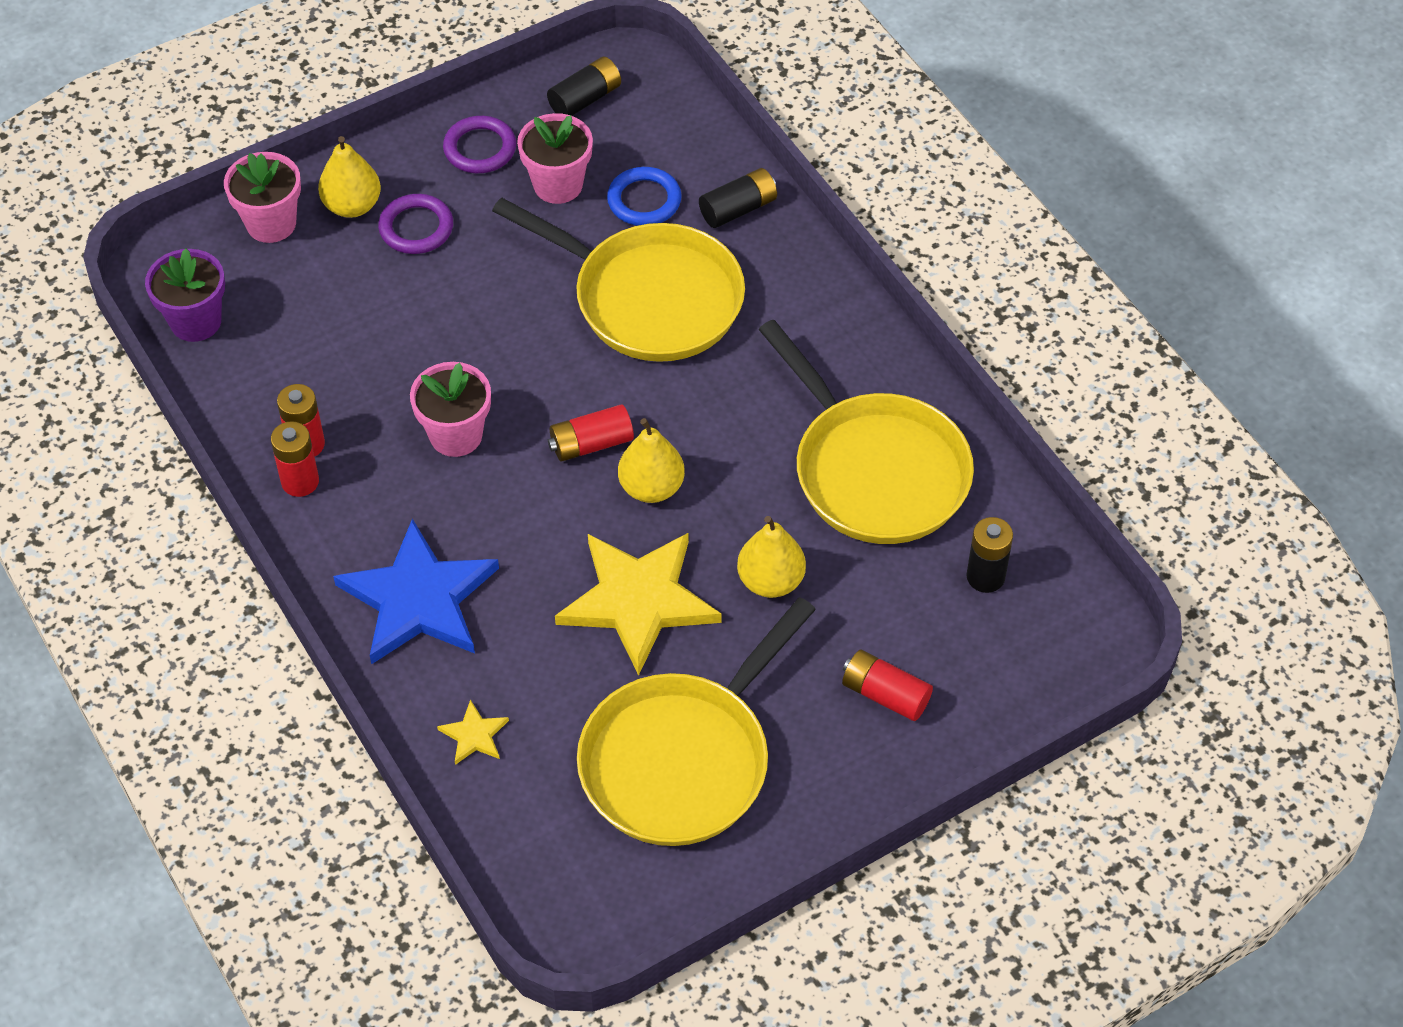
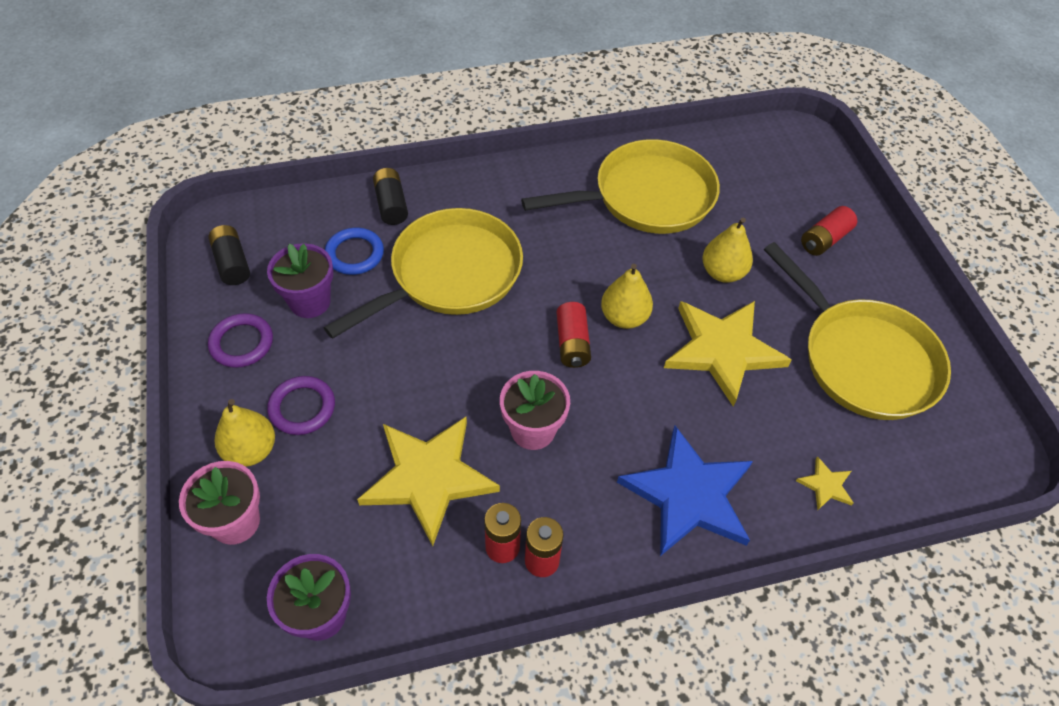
camera: 75 degrees left, 0 degrees up
pink flower pot [517,113,593,204] -> purple flower pot [267,243,333,318]
black battery [966,517,1013,593] -> none
none -> yellow star [357,417,500,546]

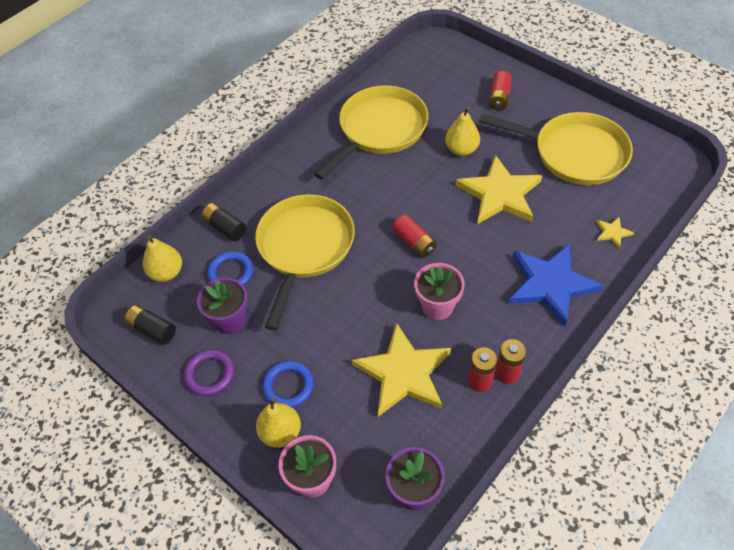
camera: 30 degrees left, 0 degrees up
purple ring [267,376,335,435] -> blue ring [263,361,314,408]
yellow pear [601,264,653,329] -> yellow pear moved to [143,235,182,282]

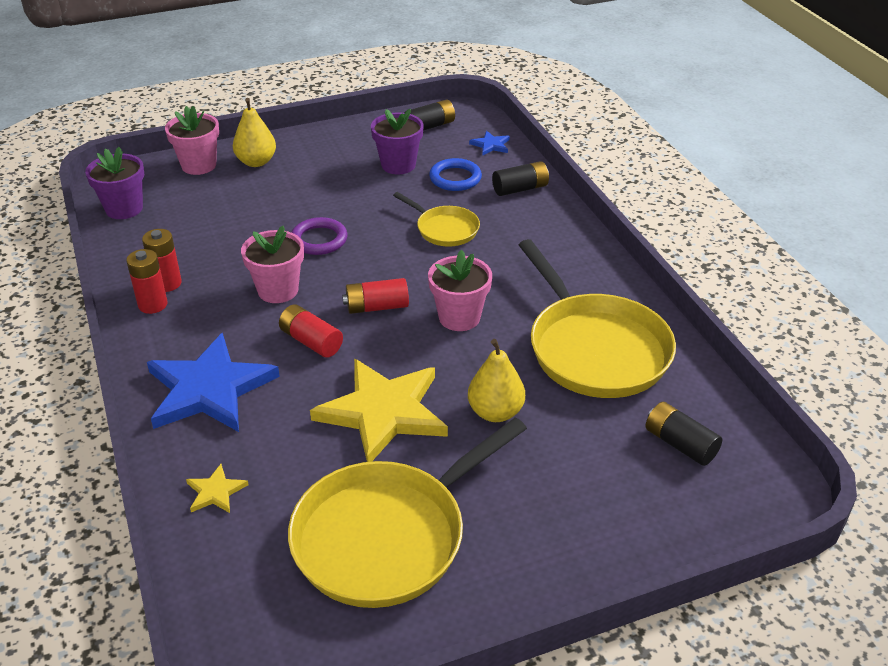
camera: 115 degrees right, 15 degrees down
yellow pear [143,235,182,282] -> blue star [469,131,510,156]
purple ring [184,350,234,396] -> purple ring moved to [291,217,347,255]
yellow pan [255,194,355,330] -> yellow pan [393,192,480,247], size x0.51
blue ring [263,361,314,408] -> none
yellow star [352,323,451,417] -> none
red battery [489,71,512,111] -> red battery moved to [279,304,343,358]
none -> pink flower pot [428,250,492,331]
none -> black battery [646,402,722,466]

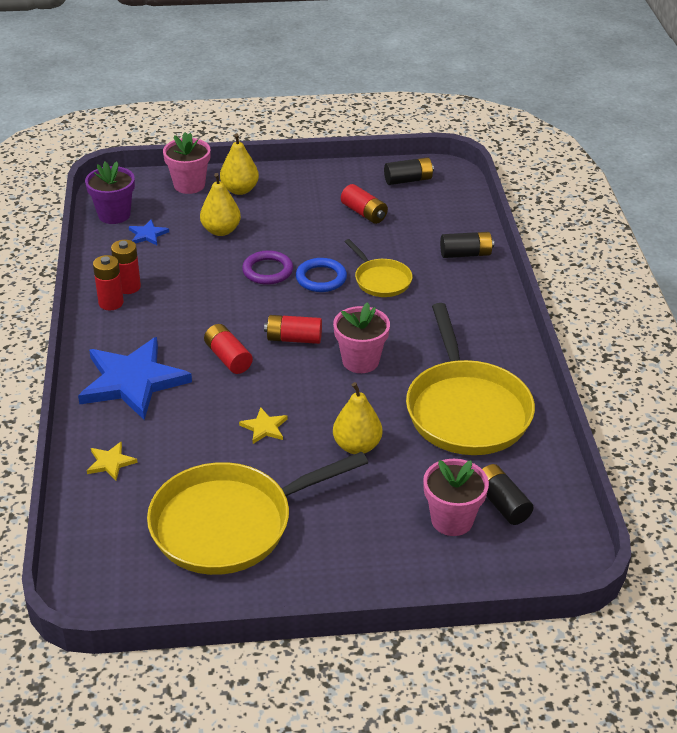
camera: 15 degrees right, 0 degrees up
pink flower pot [241,226,304,303] -> pink flower pot moved to [423,459,489,536]
yellow star [310,359,448,462] -> yellow star [239,407,288,444], size x0.42
purple flower pot [371,109,424,174] -> red battery [341,184,388,224]
blue ring [429,158,482,191] -> blue ring moved to [296,258,347,292]
blue star [469,131,510,156] -> blue star moved to [129,219,169,245]
none -> yellow pear [200,173,241,236]

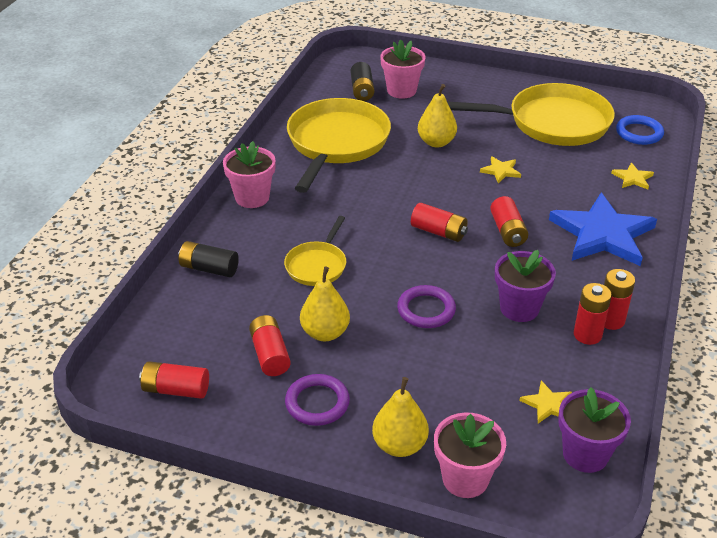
camera: 155 degrees left, 0 degrees up
blue star [129,219,169,245] -> yellow star [519,381,572,423]
yellow pear [200,173,241,236] -> yellow pear moved to [300,266,350,341]
blue ring [296,258,347,292] -> blue ring moved to [616,115,664,145]
pink flower pot [333,302,390,373] -> pink flower pot moved to [223,141,276,208]
yellow pan [344,239,412,297] -> yellow pan turned 150 degrees counterclockwise [284,216,346,286]
black battery [384,157,434,185] -> red battery [139,361,209,399]
none -> purple ring [285,374,350,426]
none -> purple flower pot [495,250,556,322]

